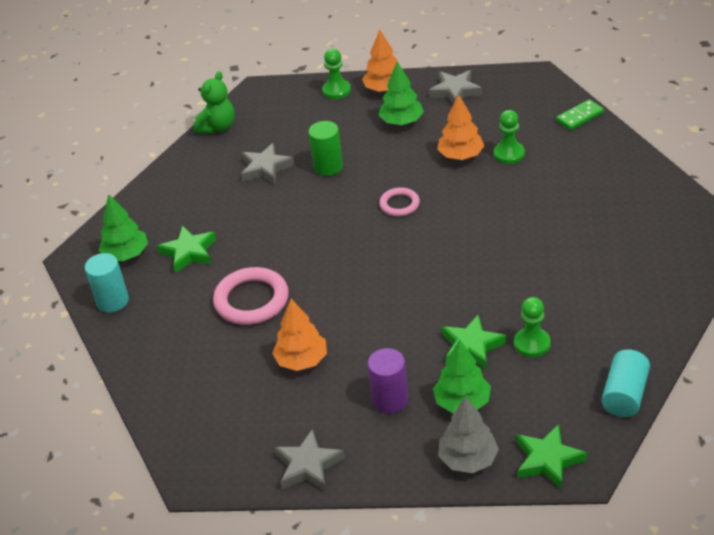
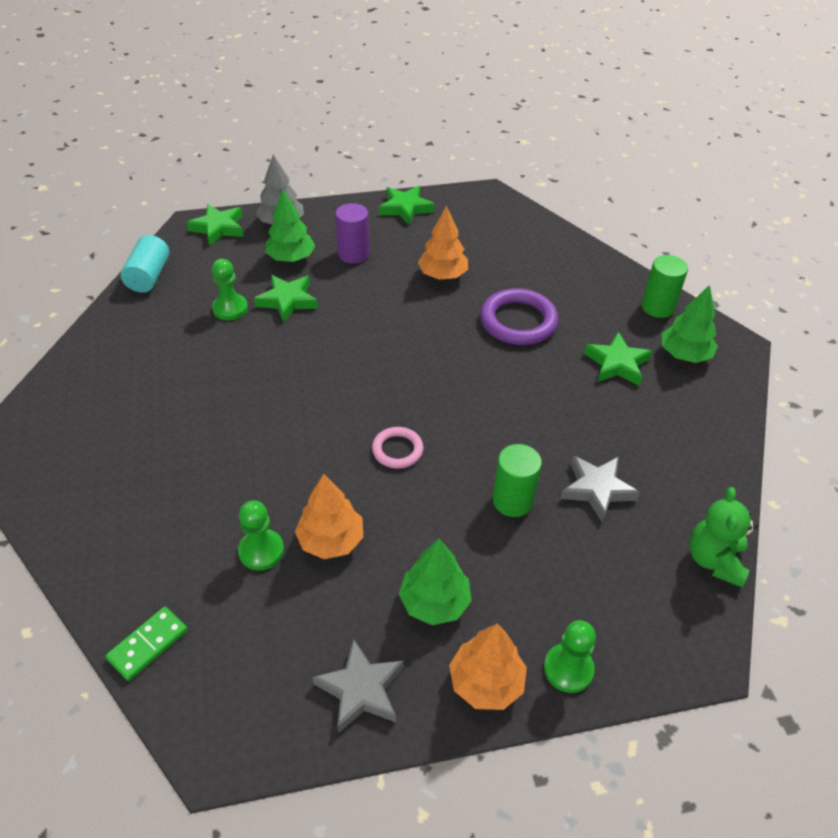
camera: 160 degrees right, 5 degrees up
turquoise cylinder [85,253,129,313] -> green cylinder [642,255,688,318]
pink ring [213,267,289,325] -> purple ring [480,288,559,345]
grey star [274,429,345,492] -> green star [379,186,434,225]

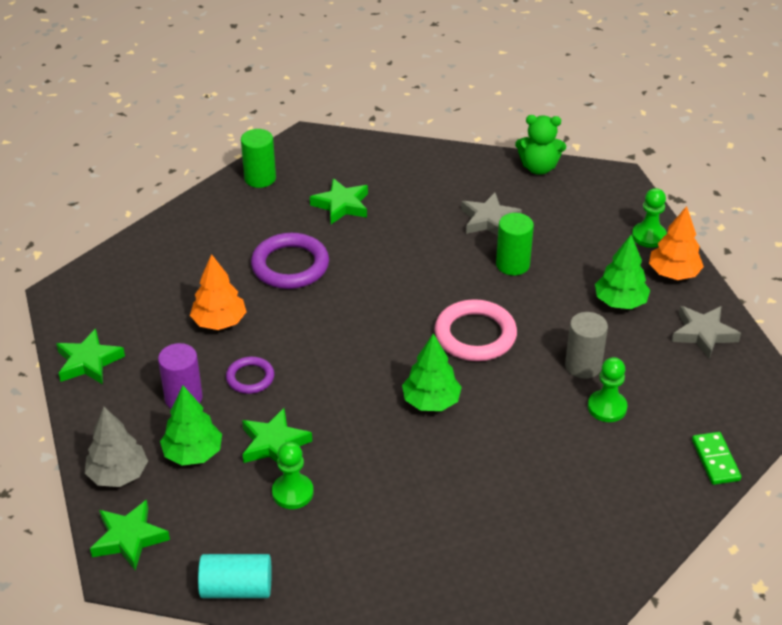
camera: 95 degrees left, 5 degrees down
green domino [106,607,188,681] -> green domino turned 45 degrees clockwise [692,432,741,485]
orange tree [295,474,363,559] -> grey cylinder [565,312,608,379]
pink ring [372,427,423,468] -> pink ring [434,299,517,361], size x1.76
green tree [661,285,718,363] -> green tree moved to [402,333,462,411]
none -> purple ring [226,357,274,394]

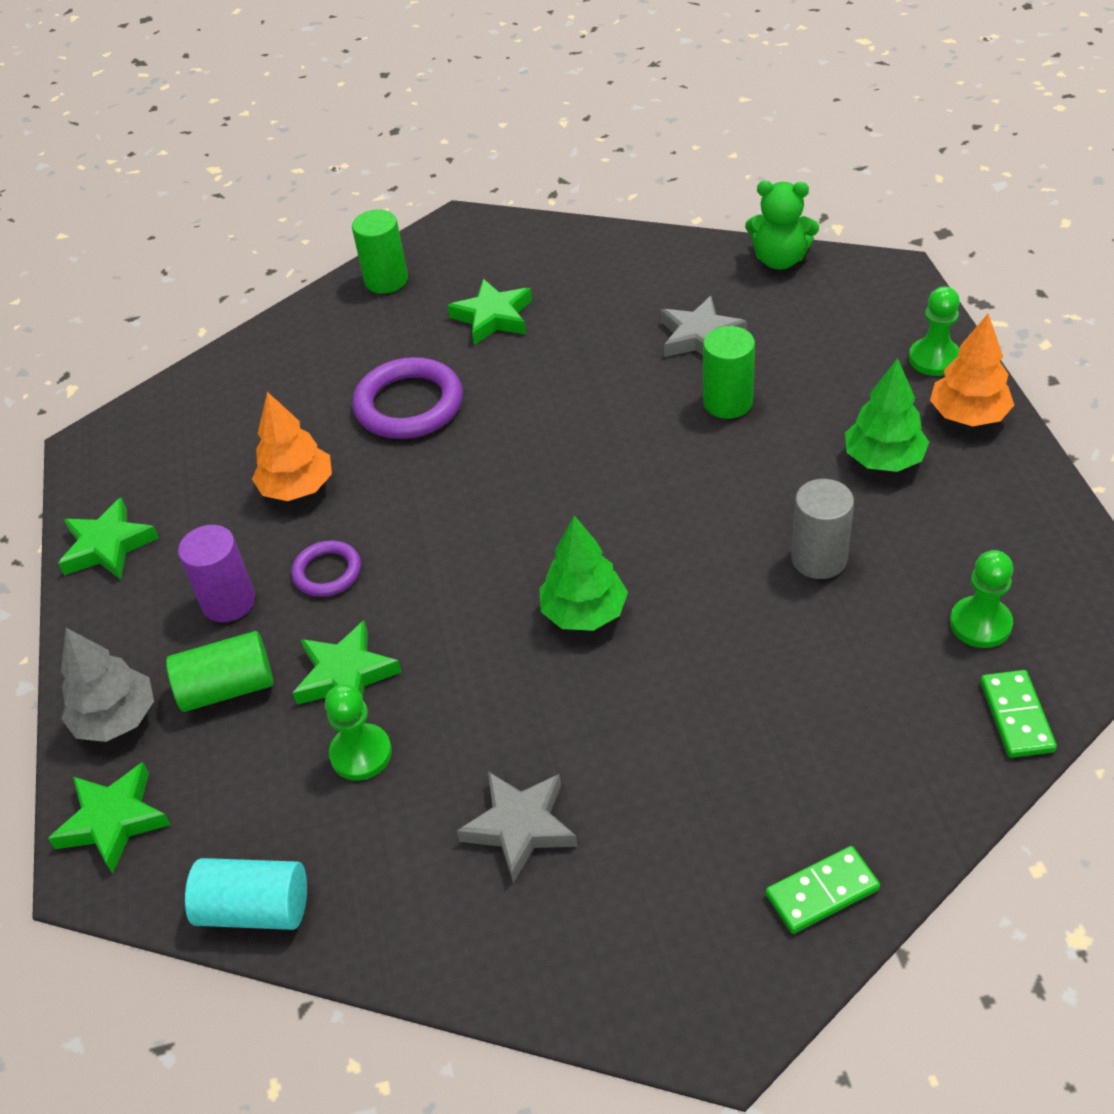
camera: 10 degrees right, 5 degrees up
green tree [160,386,222,466] -> green cylinder [166,631,273,712]
pink ring [434,299,517,361] -> none
green pawn [588,357,627,422] -> green pawn moved to [950,550,1013,648]
grey star [672,306,741,359] -> grey star moved to [457,772,578,883]
none -> green domino [765,846,880,934]

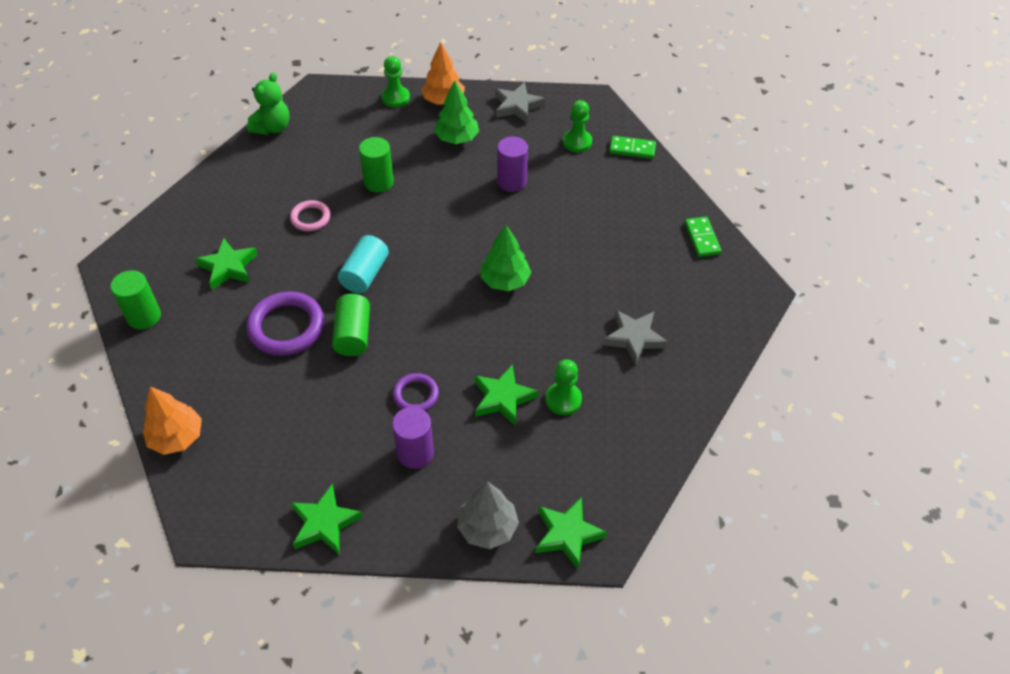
camera: 80 degrees left, 5 degrees up
green cylinder [166,631,273,712] -> green cylinder moved to [332,294,370,356]
turquoise cylinder [185,858,307,930] -> turquoise cylinder moved to [338,235,389,294]
orange tree [252,392,332,501] -> orange tree moved to [143,386,202,455]
grey star [661,296,747,357] -> grey star moved to [495,82,545,123]
grey cylinder [791,479,854,579] -> purple cylinder [497,136,528,192]
none -> pink ring [290,200,330,231]

